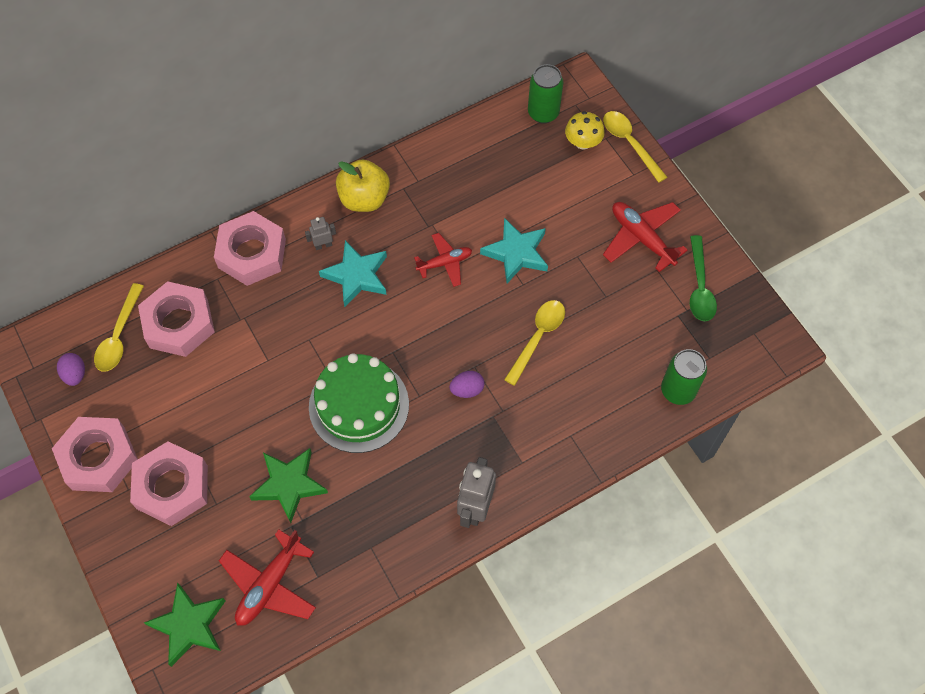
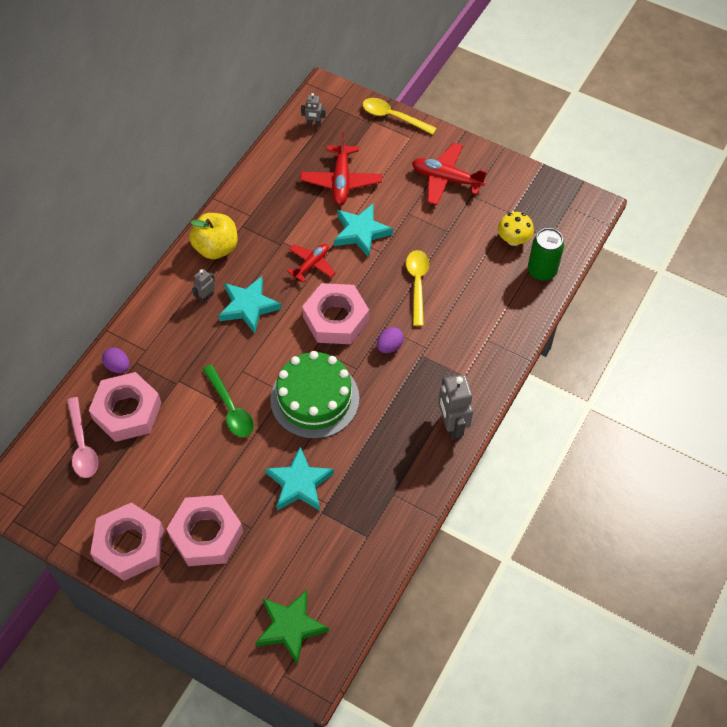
camera: 30 degrees left, 5 degrees down
purple egg [57,353,85,386] -> purple egg moved to [102,348,130,373]
yellow spoon [94,283,144,371] -> pink spoon [67,397,98,478]
pink nut [214,211,286,286] -> pink nut moved to [302,283,369,344]
red plane [219,529,316,626] -> red plane moved to [300,132,382,205]
green star [249,448,328,523] -> turquoise star [265,447,334,511]
green can [528,64,563,124] -> grey robot [301,93,326,126]
yellow mushroom [565,111,605,150] -> yellow mushroom moved to [498,212,534,246]
green spoon [690,235,717,321] -> green spoon moved to [203,364,254,437]

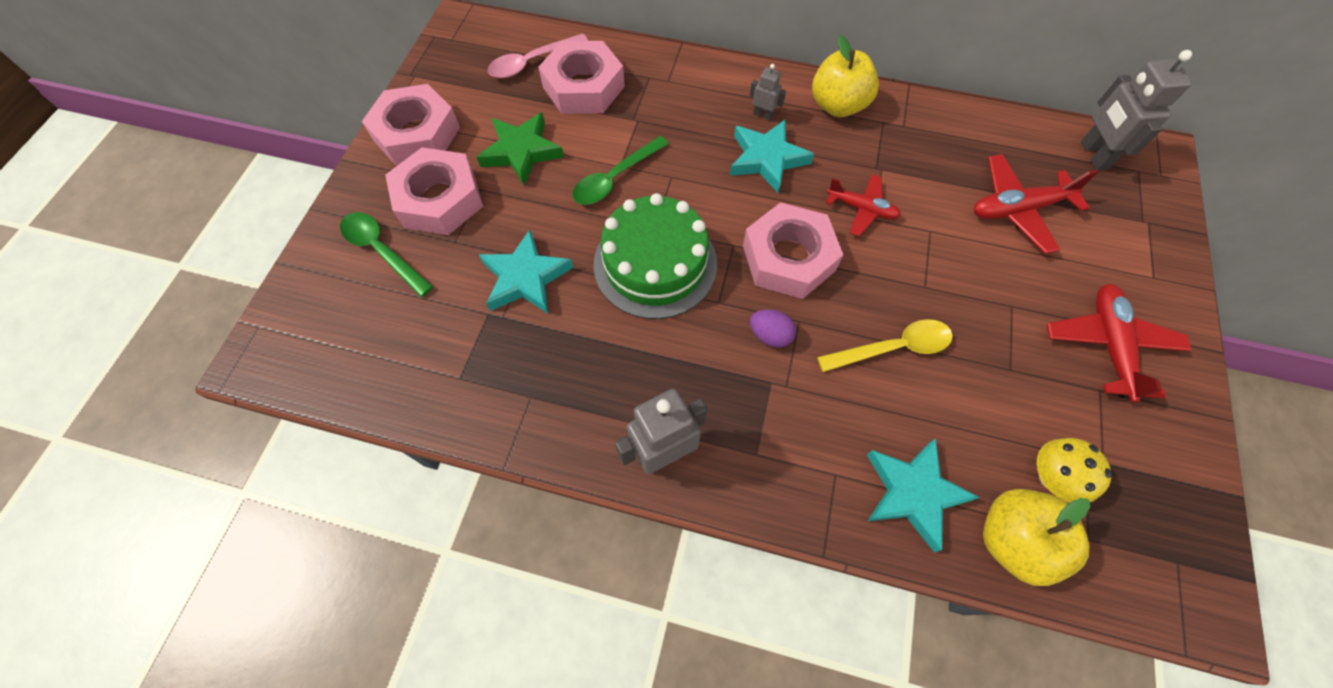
camera: 75 degrees right, 5 degrees up
purple egg [102,348,130,373] -> none
green star [256,590,329,665] -> green star moved to [477,113,564,185]
grey robot [301,93,326,126] -> grey robot [1081,50,1192,170], size x1.92
turquoise star [334,204,393,258] -> turquoise star moved to [867,438,980,552]
yellow spoon [362,98,437,135] -> none
green can [528,228,564,281] -> yellow apple [983,489,1090,586]
none -> green spoon [340,212,433,297]

